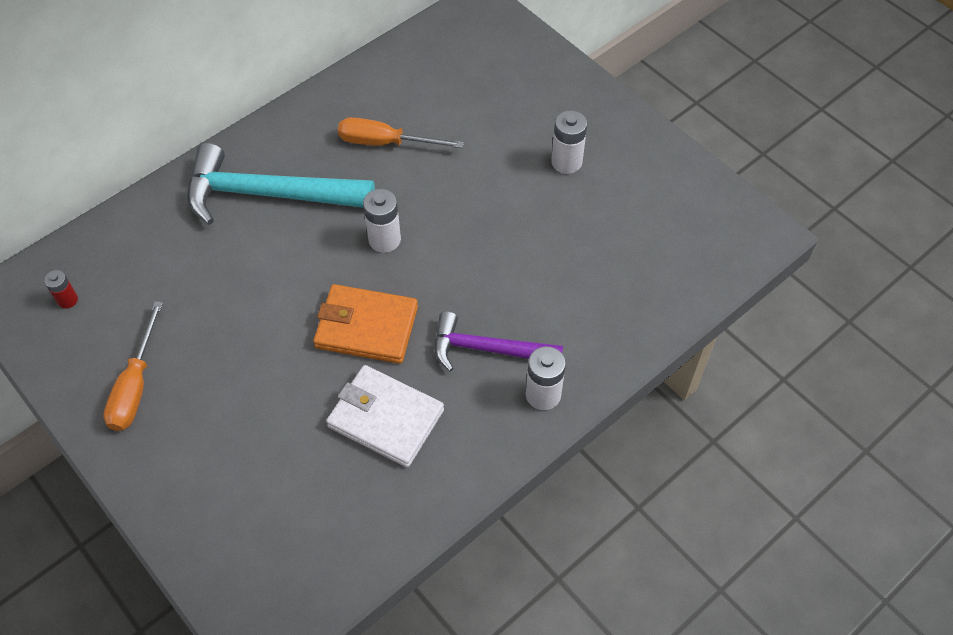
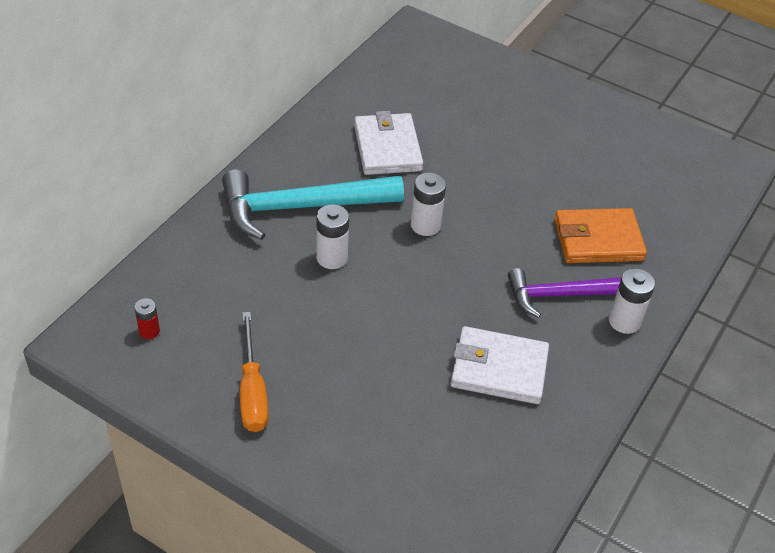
camera: 20 degrees left, 10 degrees down
orange wallet [313,284,418,364] -> orange wallet moved to [554,208,647,263]
orange screwdriver [338,117,464,148] -> white wallet [354,111,423,175]
white battery [551,110,587,174] -> white battery moved to [316,204,349,269]

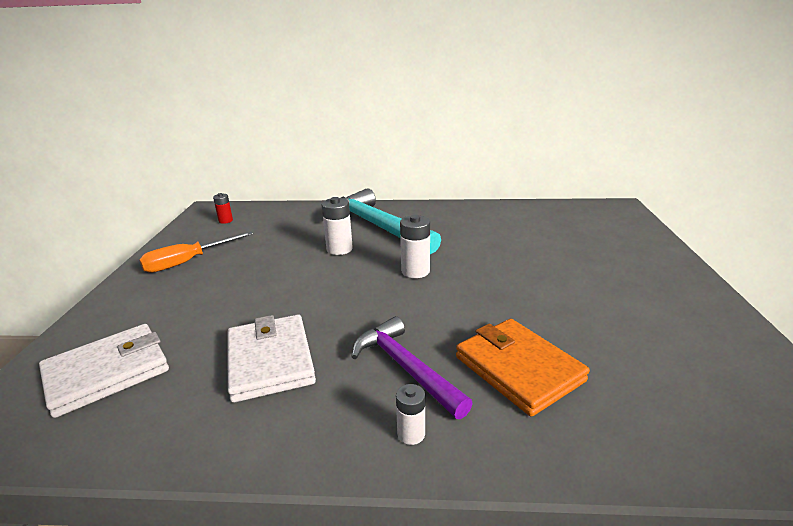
camera: 65 degrees right, 20 degrees down
white wallet [354,111,423,175] -> white wallet moved to [39,324,169,418]
white battery [609,268,655,334] -> white battery [396,384,425,445], size x0.61

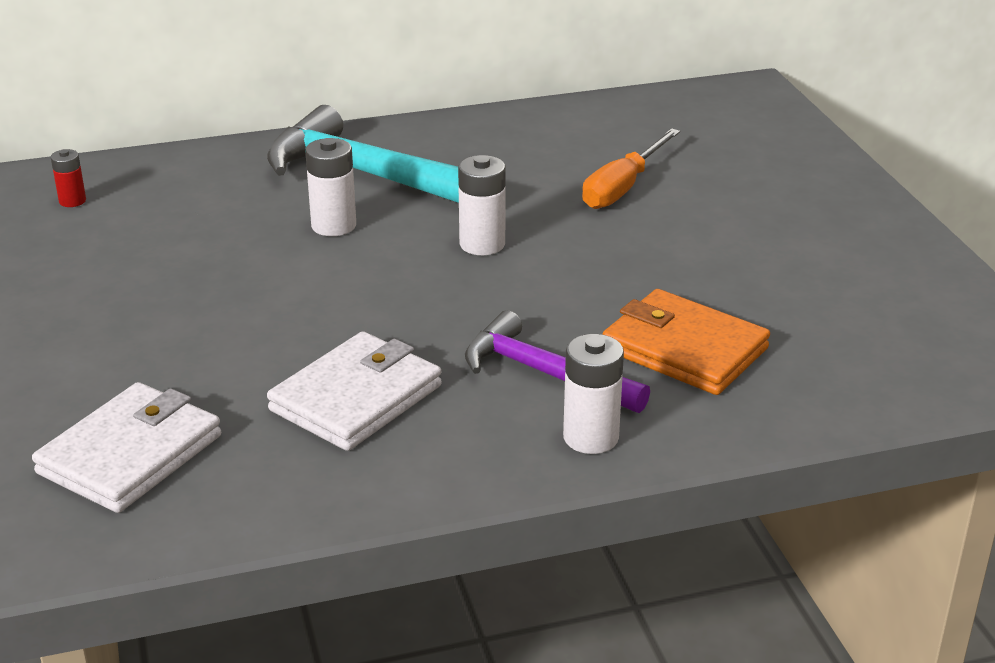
camera: 20 degrees left, 5 degrees up
orange screwdriver [139,231,253,273] -> orange screwdriver moved to [582,128,680,209]
white wallet [228,314,316,403] -> white wallet turned 75 degrees clockwise [267,331,442,451]
white battery [396,384,425,445] -> white battery [563,334,624,454], size x1.64

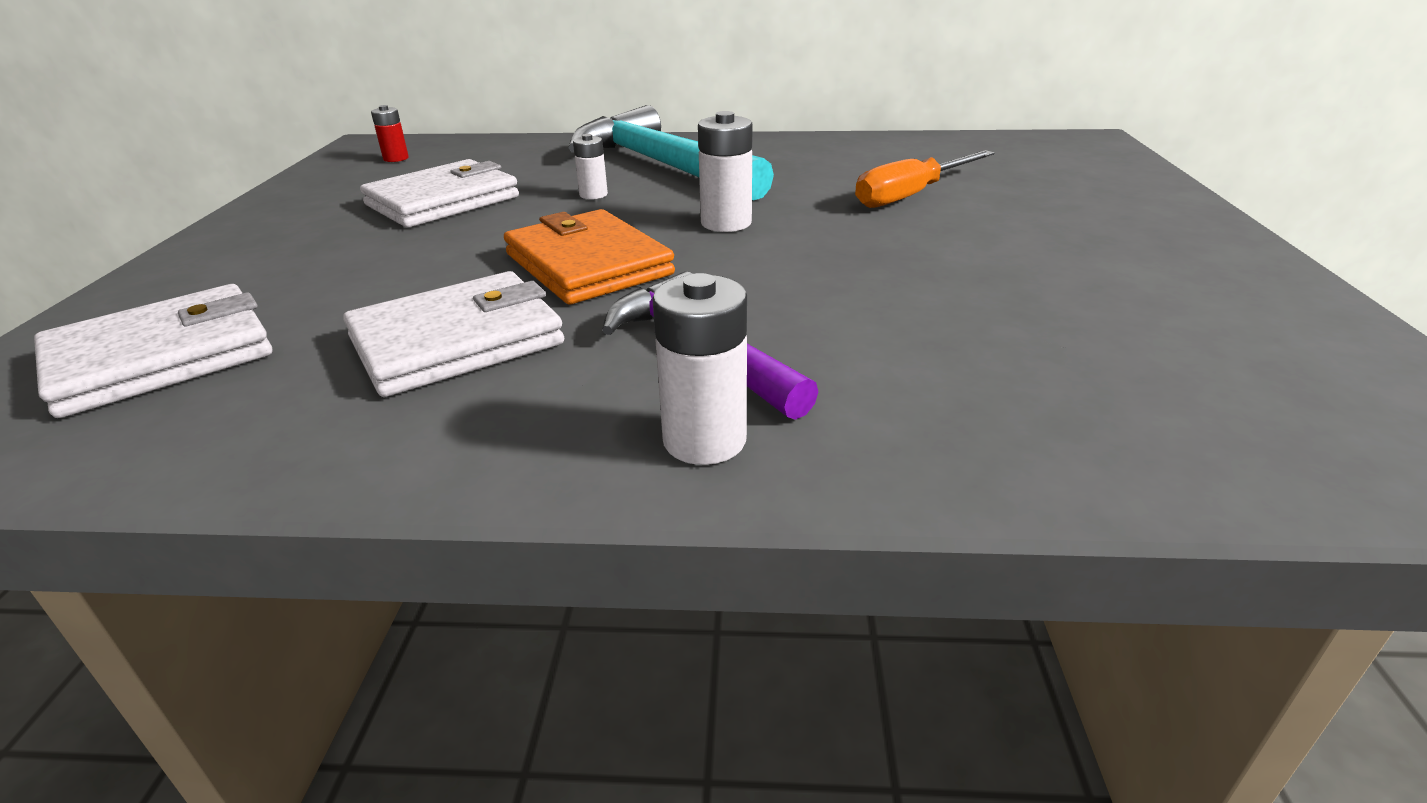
camera: 20 degrees right, 0 degrees up
white battery [305,138,356,236] -> white battery [573,134,608,199], size x0.61
orange wallet [602,289,770,395] -> orange wallet moved to [504,209,675,304]
none -> white wallet [360,159,519,228]

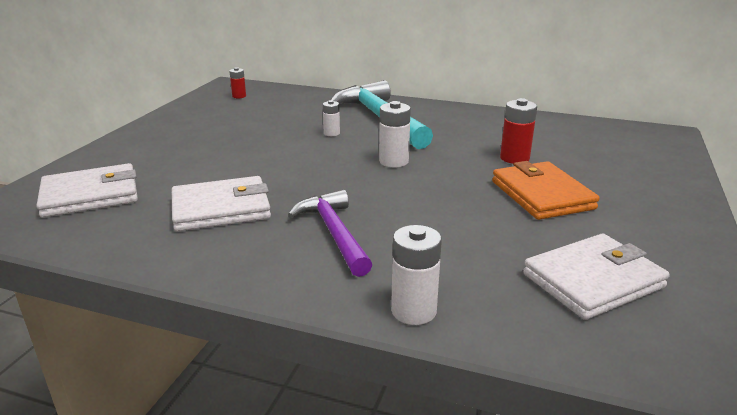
camera: 15 degrees right, 5 degrees down
white wallet [360,159,519,228] -> white wallet moved to [523,233,670,320]
orange wallet [504,209,675,304] -> orange wallet moved to [492,161,600,220]
white battery [652,273,747,465] -> white battery moved to [391,225,442,325]
orange screwdriver [855,150,994,208] -> red battery [500,98,537,164]

